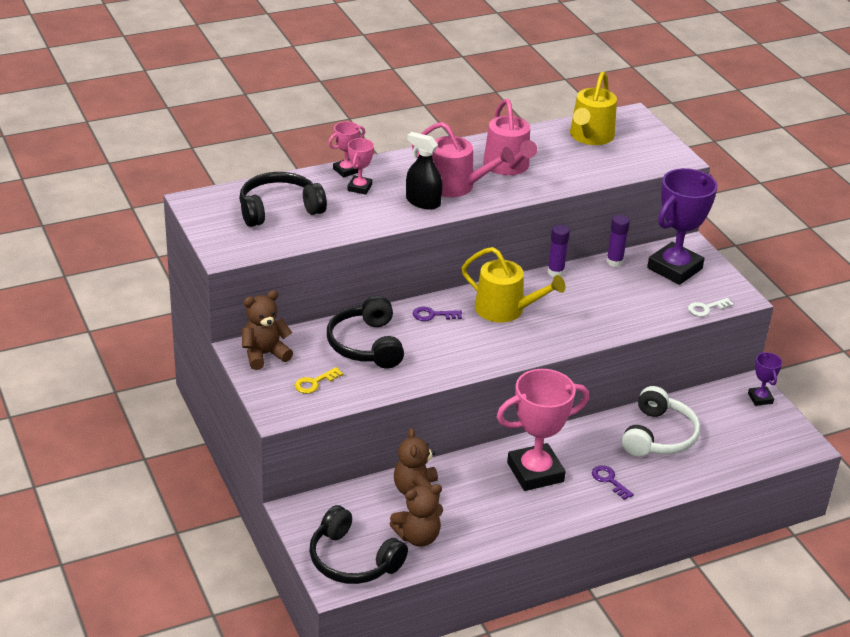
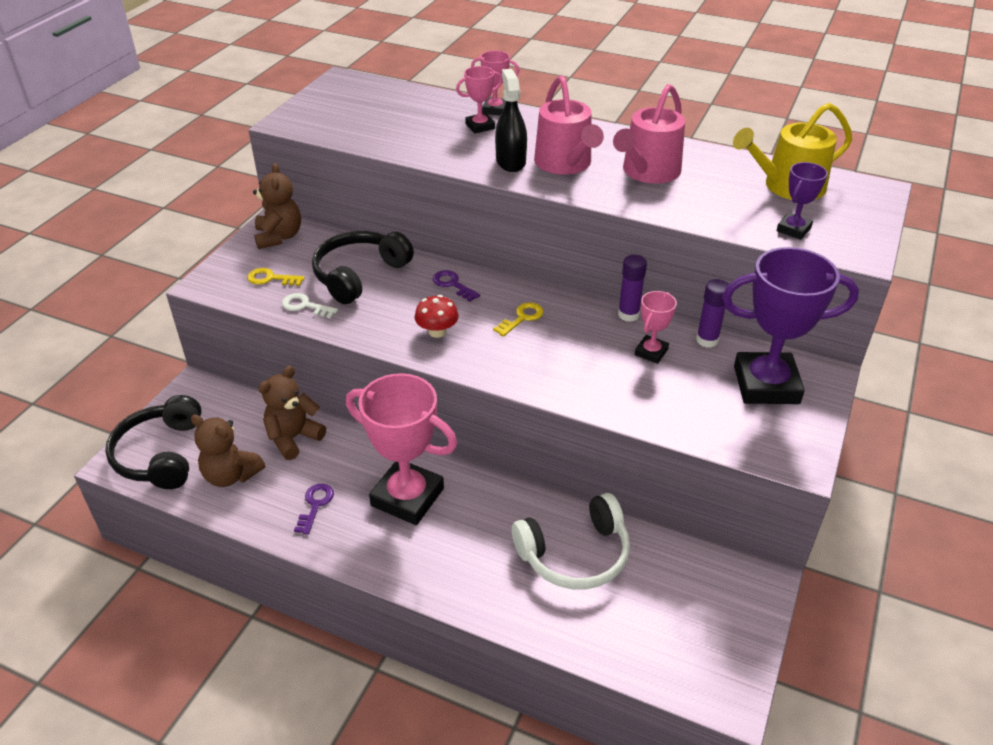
camera: 50 degrees right, 5 degrees up
black headphones [239,172,327,227] -> none
brown teddy bear [242,290,293,370] -> brown teddy bear turned 60 degrees clockwise [253,163,301,249]
yellow watering can [462,247,566,322] -> yellow key [493,302,544,337]
purple key [592,465,634,500] -> purple key moved to [294,484,334,535]
white key [688,298,734,317] -> white key moved to [282,293,338,319]
purple trophy [748,352,782,406] -> purple trophy moved to [776,162,828,240]
none -> red mushroom [415,295,459,338]
none -> pink trophy [635,291,677,364]

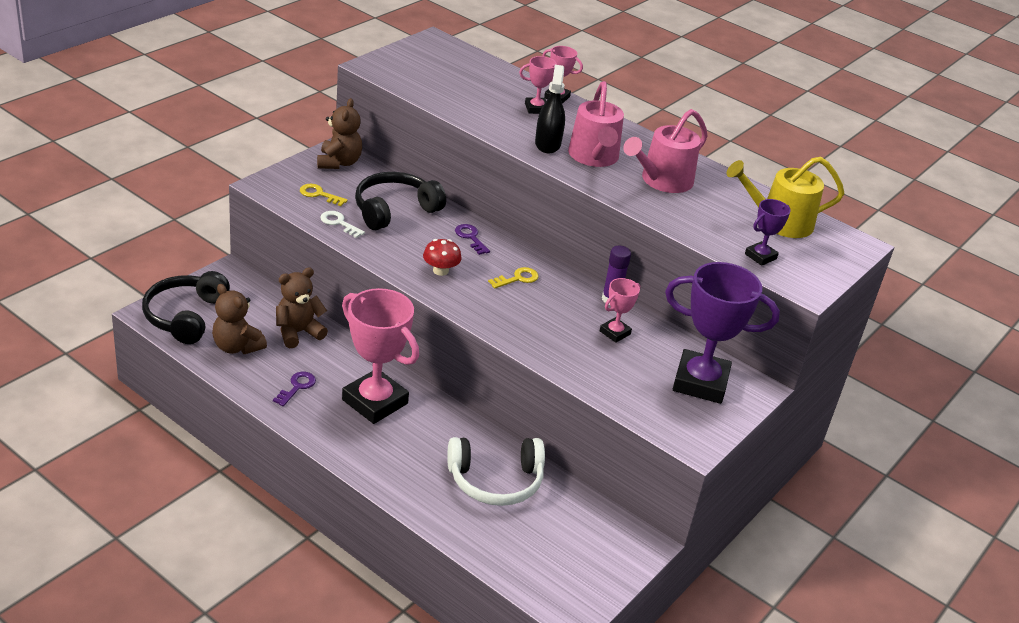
camera: 10 degrees right, 5 degrees down
purple glue stick [696,279,729,348] -> none

